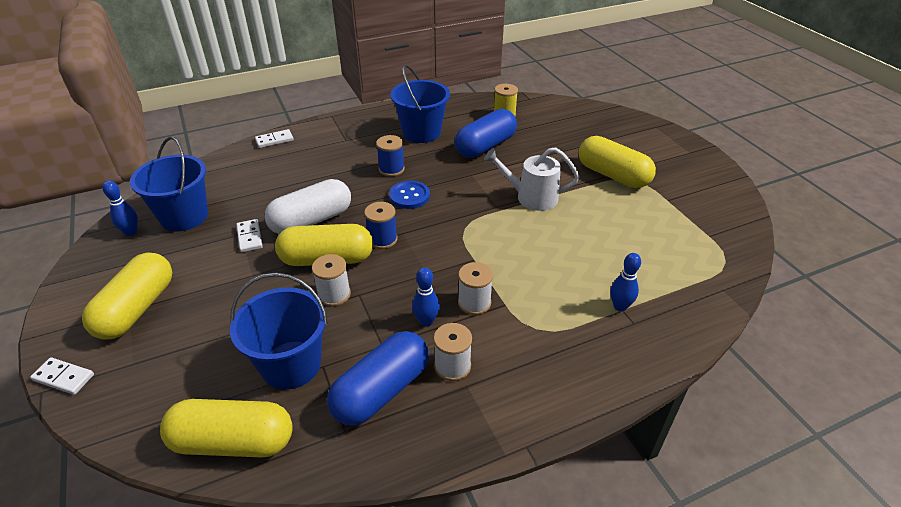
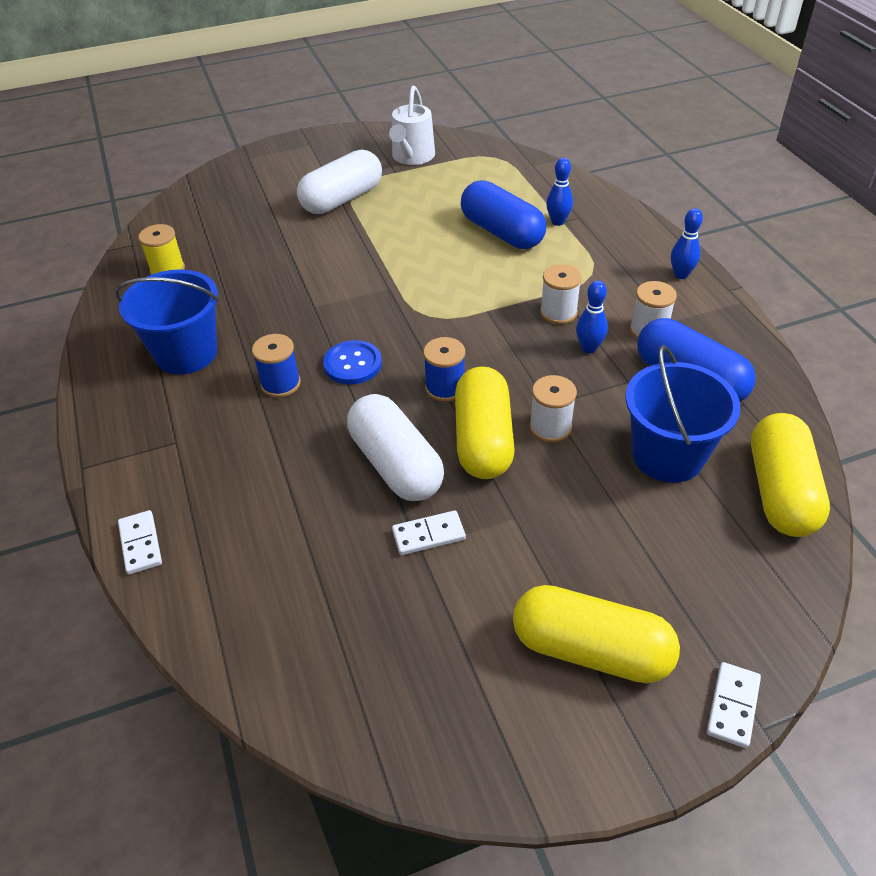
camera: 85 degrees left, 5 degrees up
blue bowling pin [102,181,138,236] -> blue bowling pin moved to [671,208,703,279]
blue bucket [130,137,208,231] -> none
blue capsule [455,109,517,158] -> blue capsule moved to [461,180,546,249]
white watering can [484,147,579,211] -> white watering can moved to [389,86,435,165]
yellow capsule [578,136,656,188] -> white capsule [297,150,382,214]

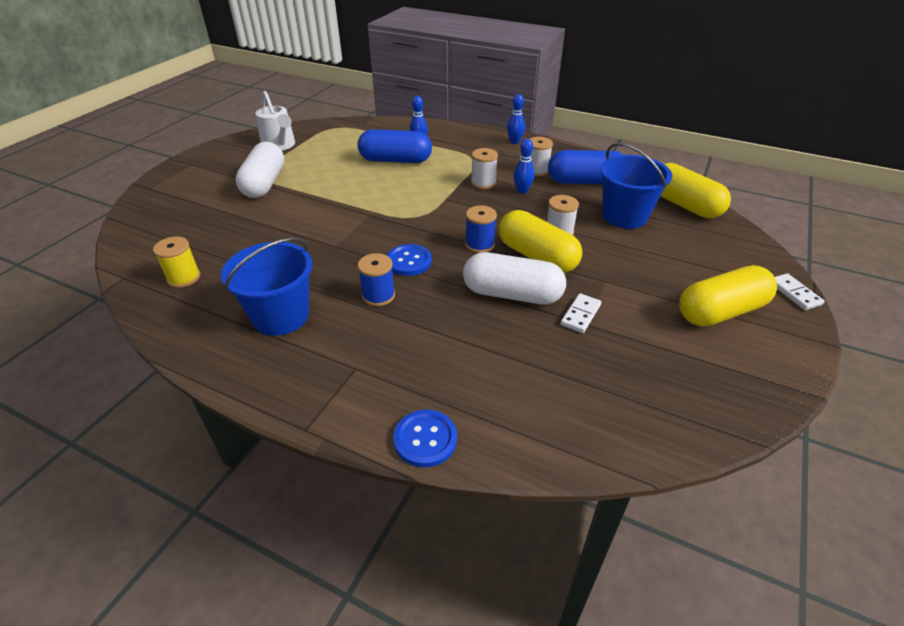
camera: 45 degrees left, 5 degrees down
white domino [118,510,162,575] -> blue button [393,410,457,467]

